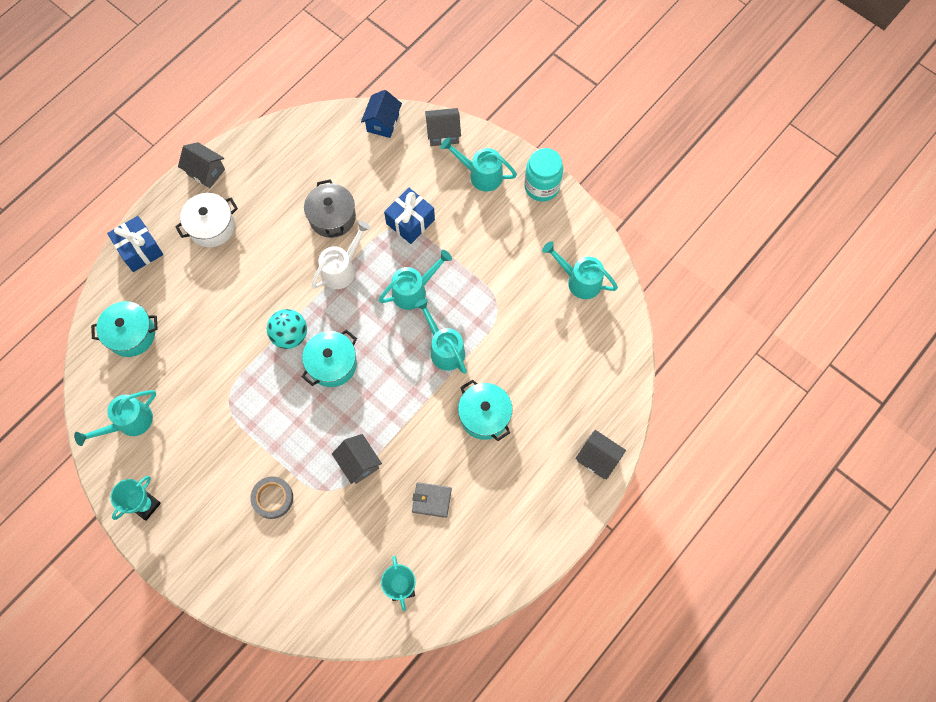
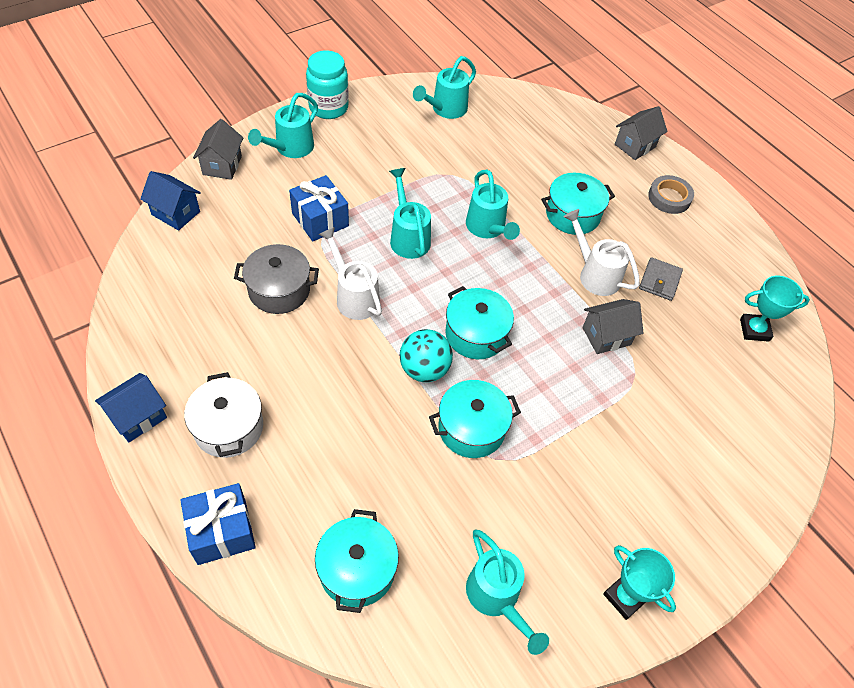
camera: 80 degrees left, 15 degrees down
grey house [178,142,225,188] -> blue house [95,373,167,442]
grey tape [250,476,293,519] -> grey tape moved to [648,175,694,214]
turquoise watering can [415,299,467,374] -> turquoise watering can turned 90 degrees counterclockwise [466,169,520,240]
none -> turquoise pot [429,380,521,458]
none -> white watering can [564,209,640,296]

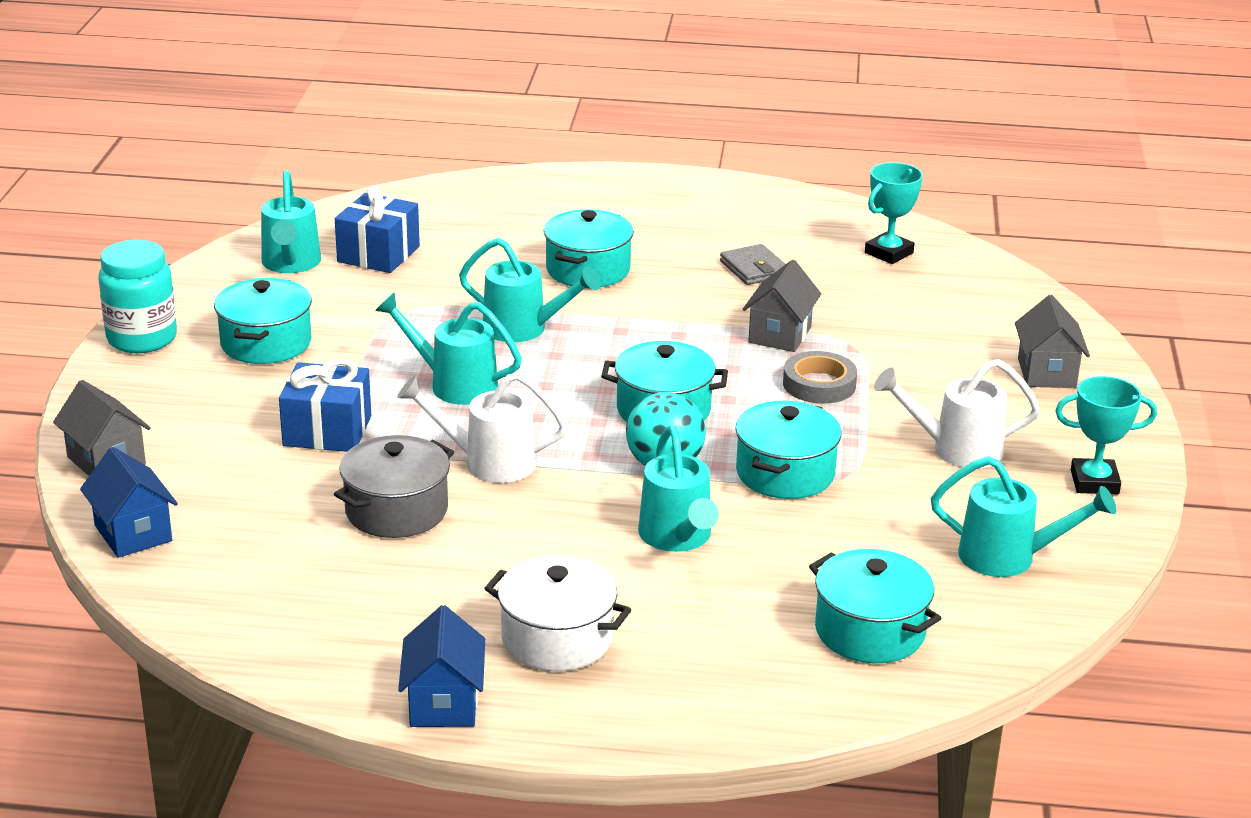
camera: 45 degrees left, 25 degrees down
blue house [140,171,201,231] -> blue house turned 75 degrees clockwise [80,447,178,558]
blue gift [180,483,256,565] -> blue gift moved to [335,185,420,273]
turquoise watering can [248,93,318,158] -> turquoise watering can moved to [638,426,719,552]
white watering can [564,209,640,296] -> white watering can moved to [874,359,1040,468]
grey house [615,106,667,160] -> grey house moved to [1015,295,1090,388]
grey tape [648,175,694,214] -> grey tape moved to [783,351,857,404]
none -> turquoise pot [214,278,312,364]

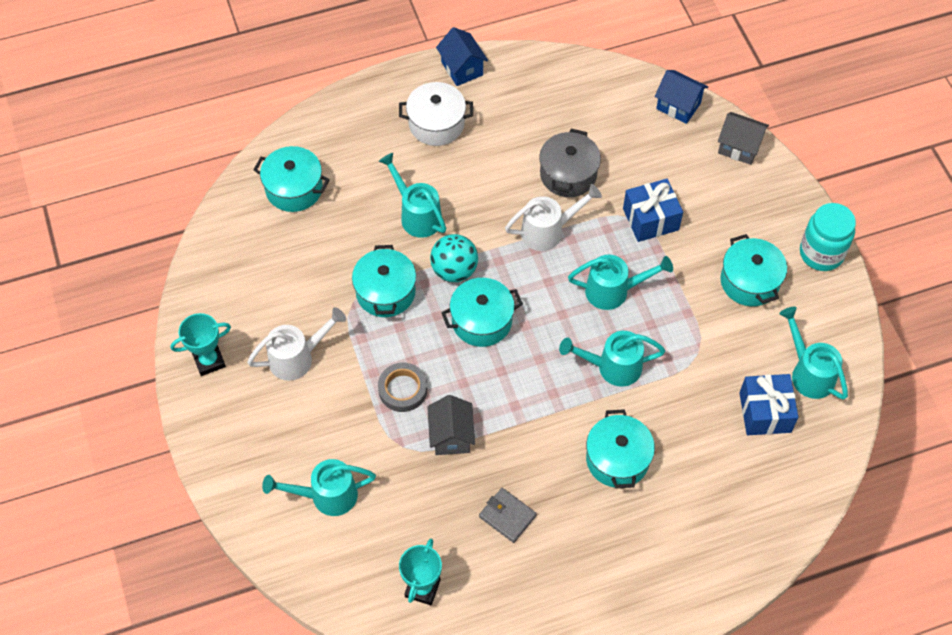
camera: 155 degrees right, 30 degrees up
turquoise watering can [931,456,1116,577] -> turquoise watering can moved to [262,459,376,516]
grey house [1015,295,1090,388] -> none

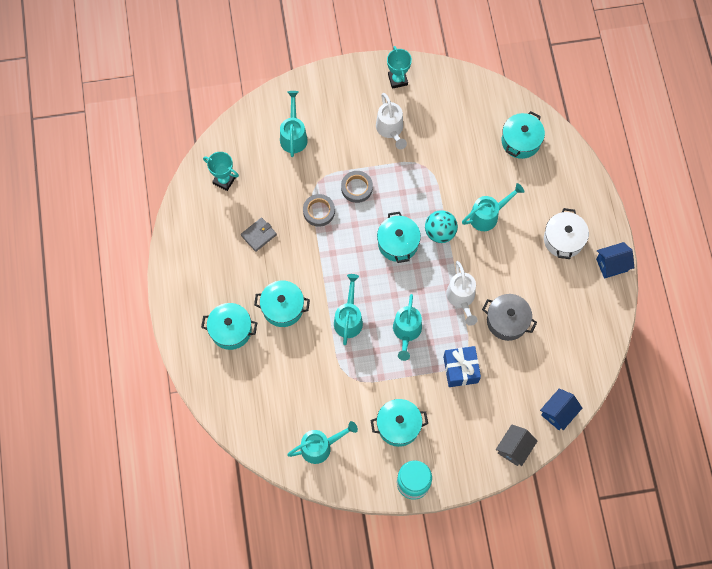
camera: 100 degrees right, 10 degrees up
turquoise pot [352,245,416,317] -> turquoise pot moved to [201,303,257,350]
grey house [427,395,475,455] -> grey tape [303,194,335,227]
blue gift [739,374,799,435] -> none

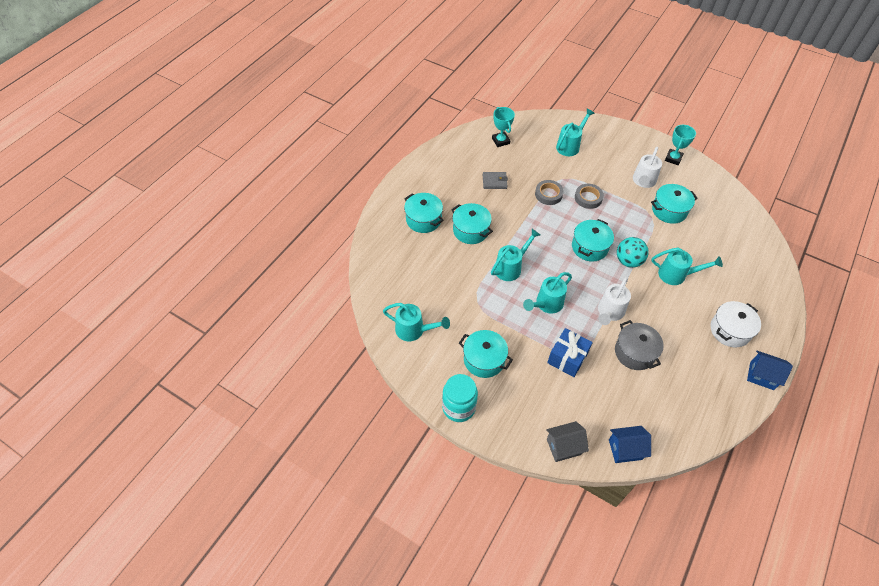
camera: 40 degrees right, 15 degrees down
turquoise pot [502,111,545,159] -> turquoise pot moved to [651,184,698,224]

